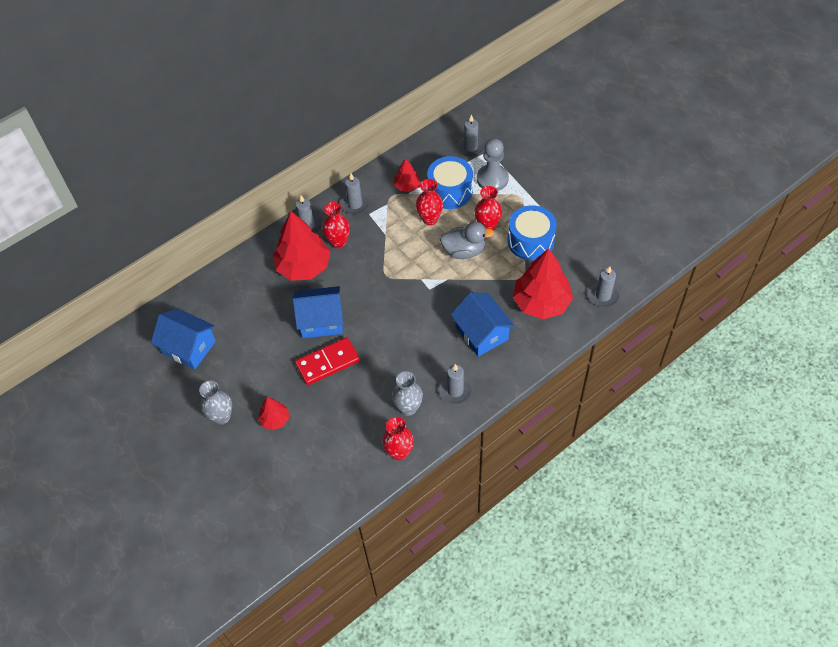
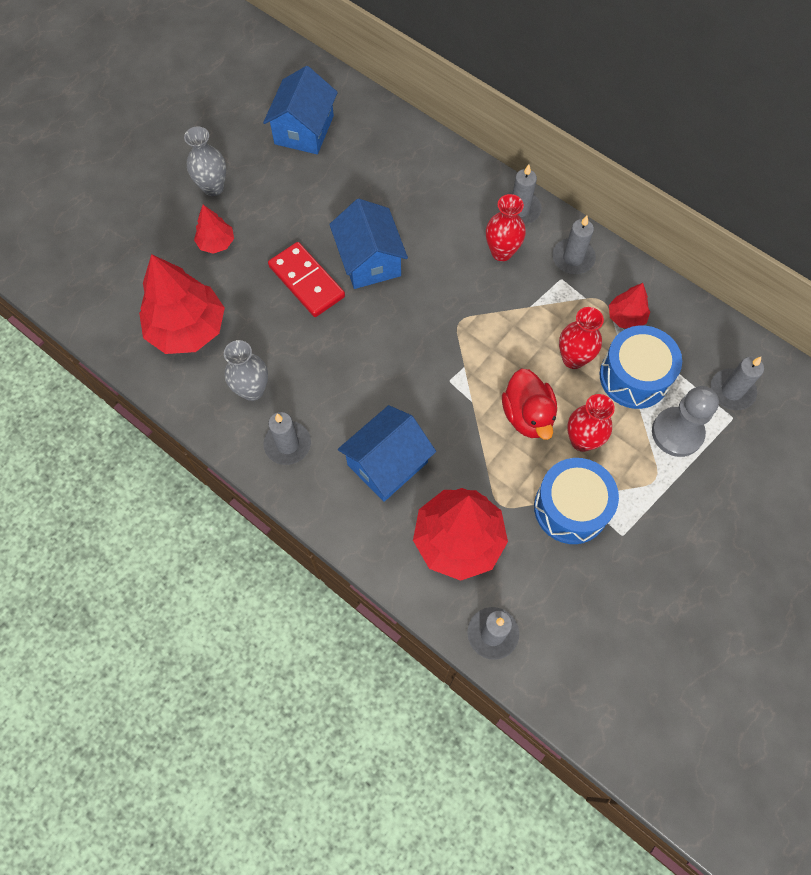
camera: 75 degrees right, 10 degrees up
red tree [273,211,331,281] -> red tree moved to [139,254,225,354]
red vase [382,417,414,461] -> none
grey duck [440,221,494,259] -> red duck [502,369,557,440]

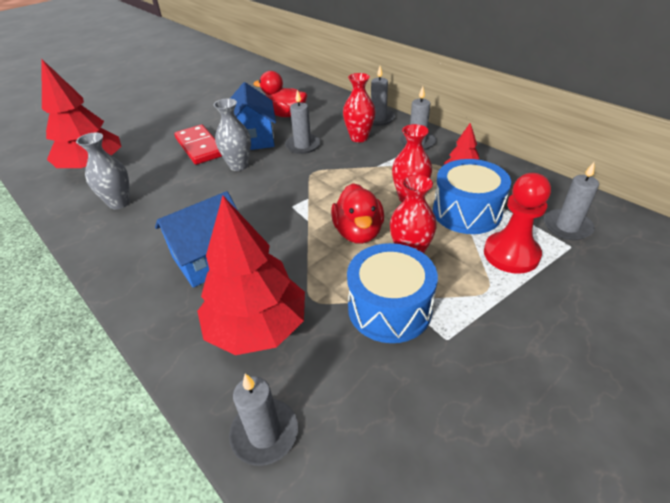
camera: 10 degrees right, 25 degrees down
grey vase [184,127,226,196] -> grey vase moved to [214,98,251,171]
red tree [194,205,234,254] -> none
blue house [263,66,338,154] -> none
grey candle [263,412,311,465] -> grey candle moved to [285,90,320,154]
grey pawn [652,386,719,457] -> red pawn [484,173,551,274]
none -> red duck [254,71,307,117]

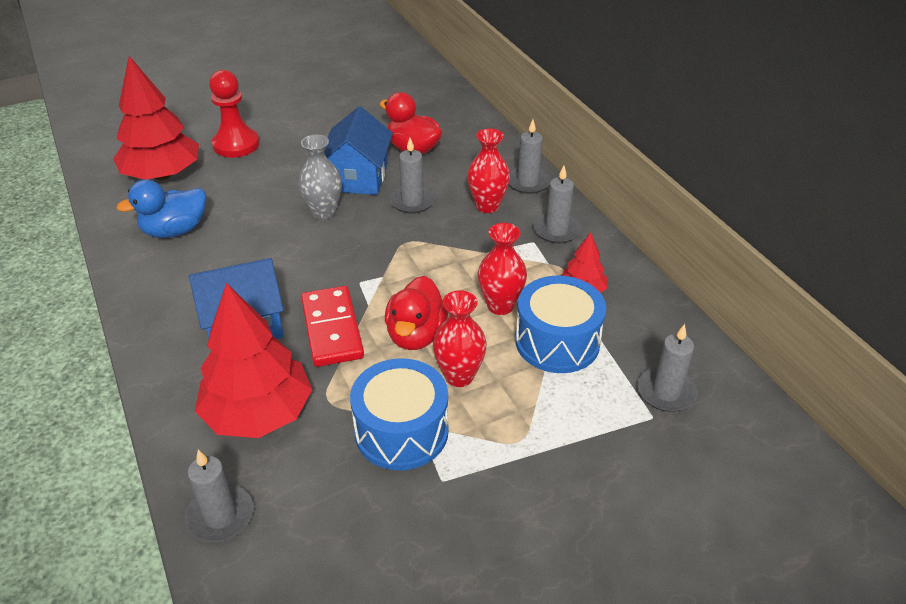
camera: 15 degrees right, 0 degrees up
grey vase [76,133,130,209] -> blue duck [116,179,206,238]
red domino [174,125,222,165] -> red domino moved to [301,286,364,367]
red pawn [484,173,551,274] -> red pawn moved to [209,70,260,158]

